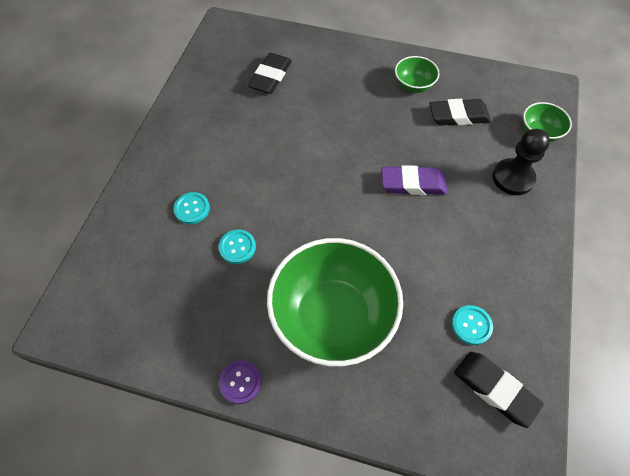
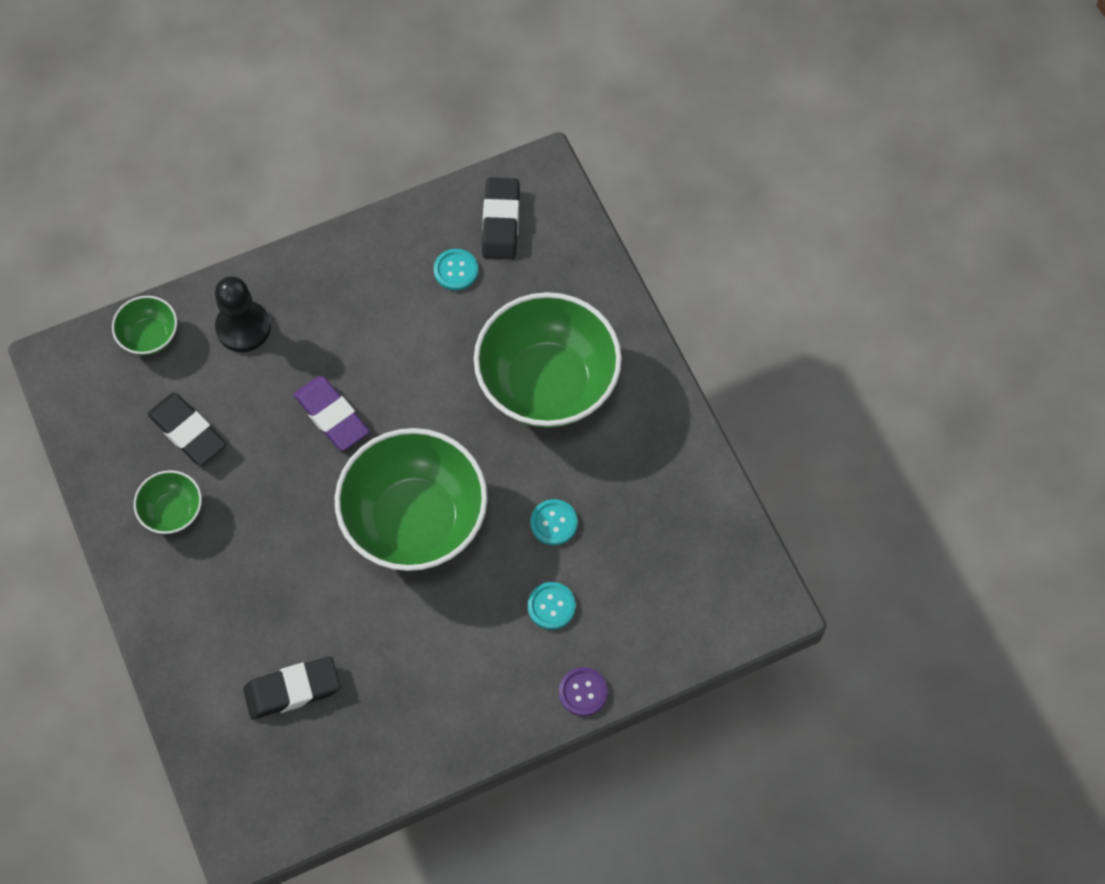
camera: 130 degrees left, 5 degrees up
purple button [219,360,262,404] -> purple button moved to [559,667,608,716]
none -> green bowl [335,428,488,571]

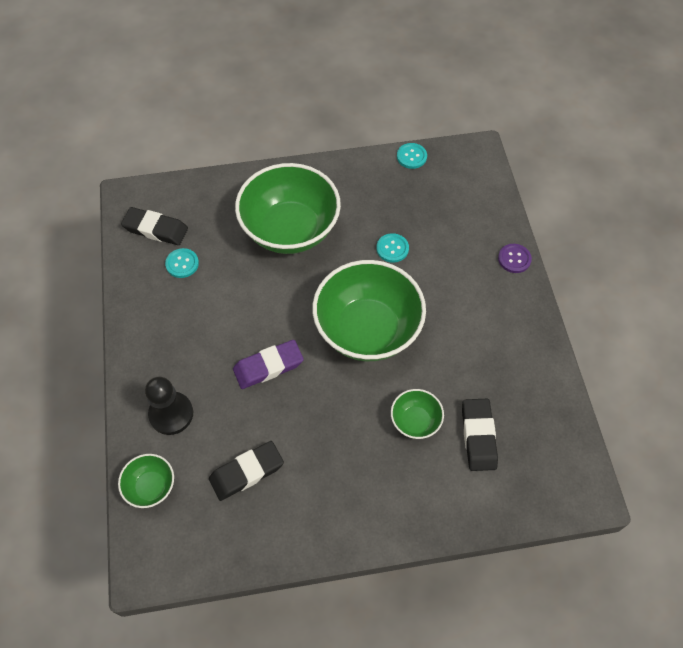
camera: 75 degrees left, 5 degrees down
green bowl [134,470,202,534] -> green bowl moved to [391,389,444,439]
turquoise button [528,582,576,630] -> turquoise button moved to [397,143,427,169]

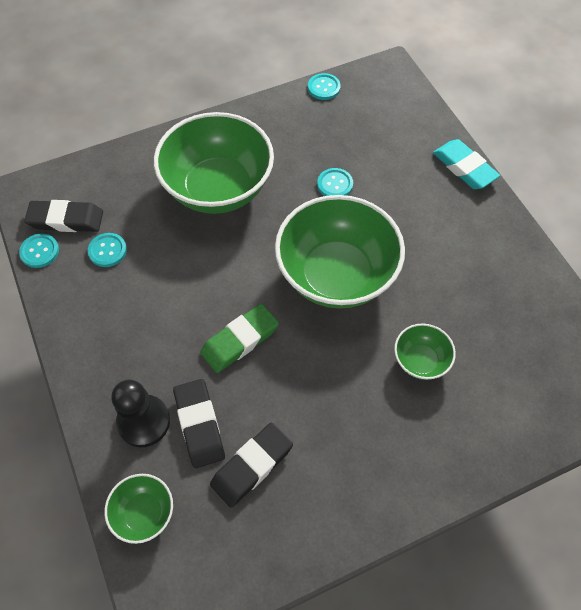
camera: 15 degrees left, 0 degrees up
purple eraser [233,340,304,389] -> green eraser [200,304,279,373]
black eraser [462,399,498,471] -> black eraser moved to [173,379,225,468]
purple button [498,244,532,273] -> turquoise eraser [433,139,500,189]
none -> turquoise button [19,233,59,268]

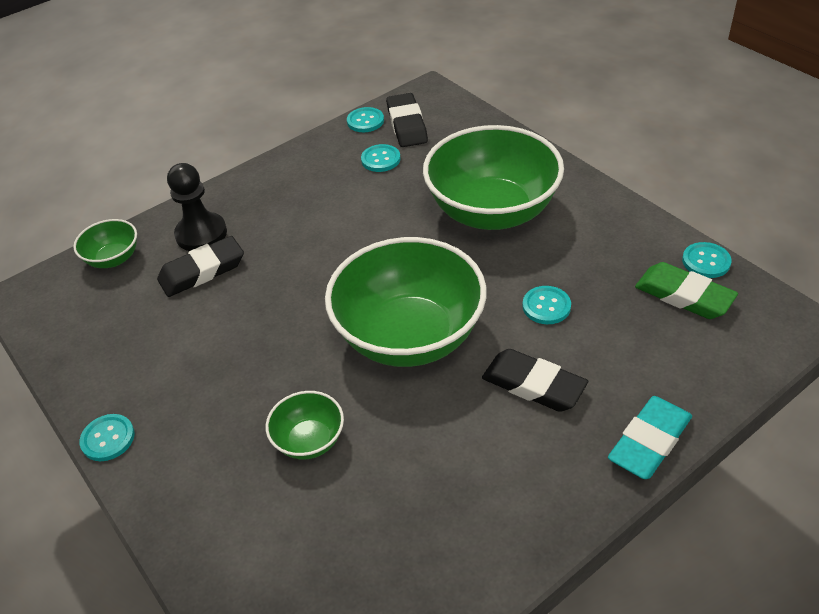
camera: 80 degrees right, 15 degrees down
green eraser [200,304,279,373] -> green eraser moved to [635,262,738,319]
black eraser [210,423,293,508] -> black eraser moved to [482,349,588,412]
none -> turquoise button [79,414,135,461]

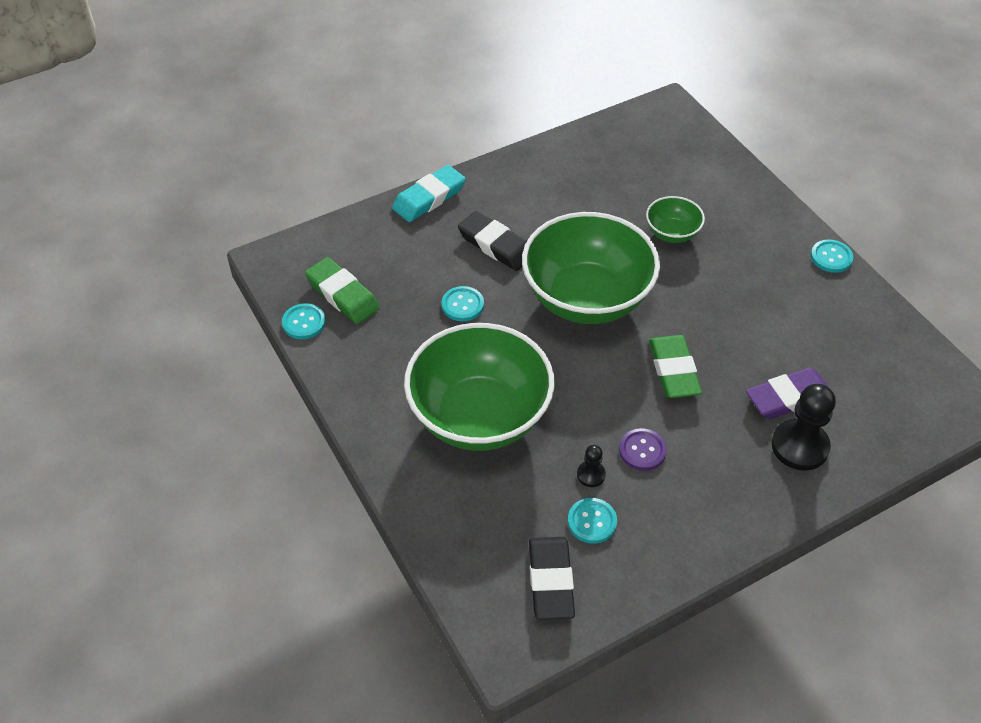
camera: 175 degrees left, 5 degrees up
green bowl [73,219,137,268] -> none
black eraser [157,236,244,297] -> purple eraser [746,368,828,419]
turquoise button [347,107,384,132] -> none
none -> black pawn [577,445,606,487]
none -> purple button [619,428,667,471]
none -> green eraser [649,335,702,398]

